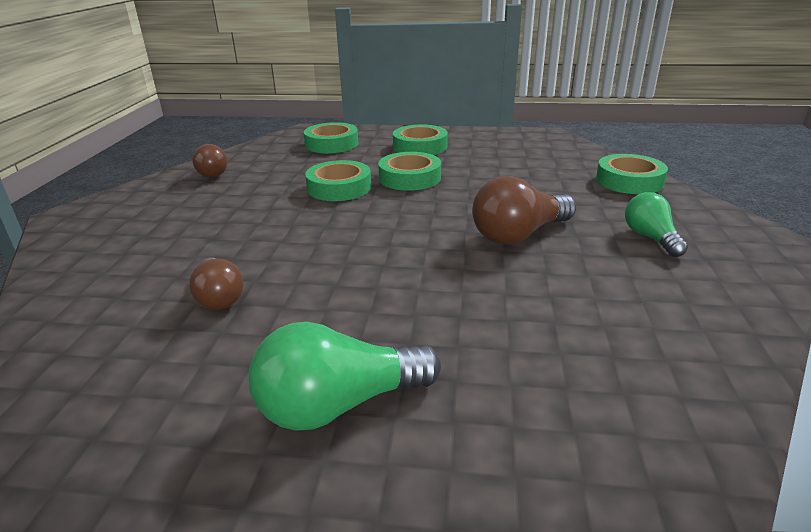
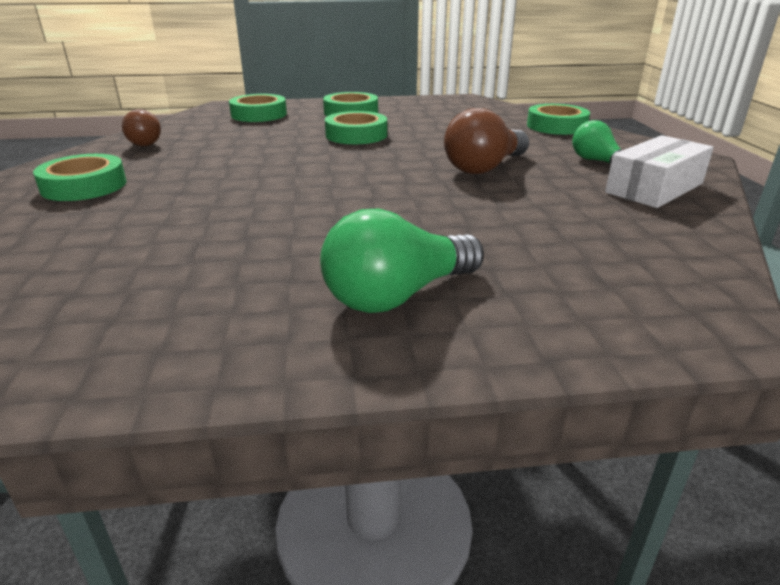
camera: 15 degrees left, 0 degrees up
brown light bulb [189,258,244,310] -> none
green tape [305,160,371,201] -> green tape moved to [33,154,127,201]
none -> white box [605,135,714,208]

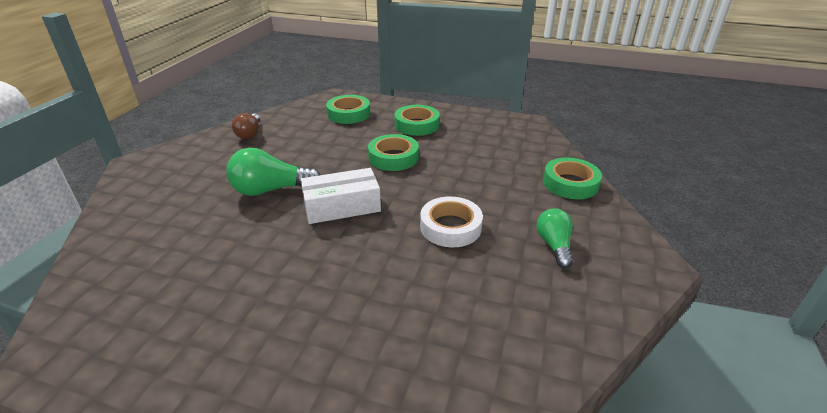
camera: 25 degrees right, 5 degrees up
green tape [33,154,127,201] -> none
green light bulb [320,209,484,313] -> green light bulb moved to [226,148,320,196]
brown light bulb [444,108,529,174] -> white tape [420,196,483,247]
white box [605,135,714,208] -> white box moved to [300,168,381,224]

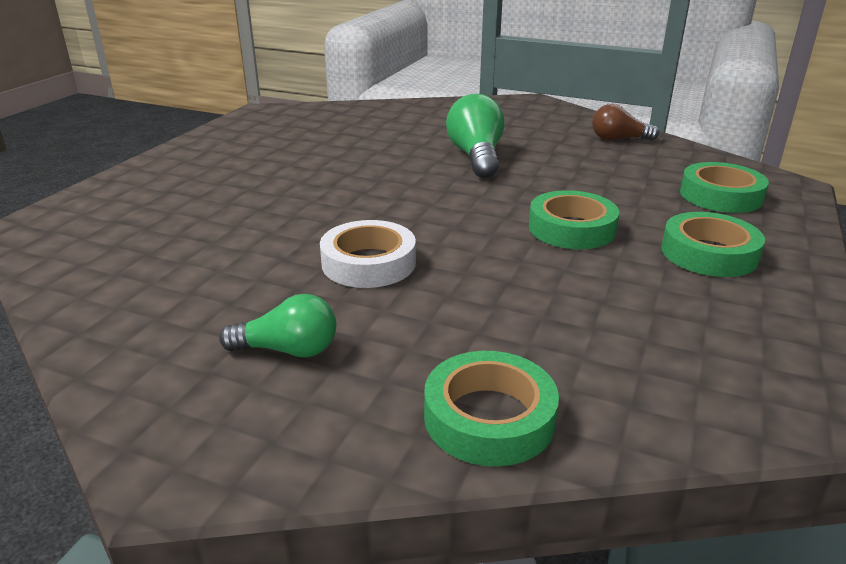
camera: 95 degrees right, 5 degrees down
white box [300,168,381,224] -> none

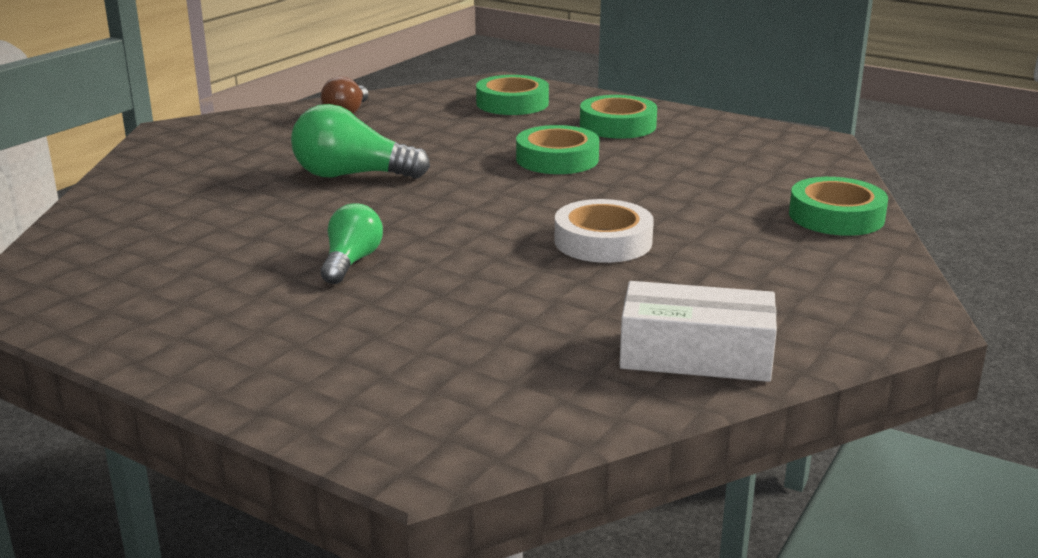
camera: 80 degrees left, 5 degrees down
green light bulb [219,294,336,358] -> green light bulb moved to [321,204,383,284]
none -> white box [619,281,777,382]

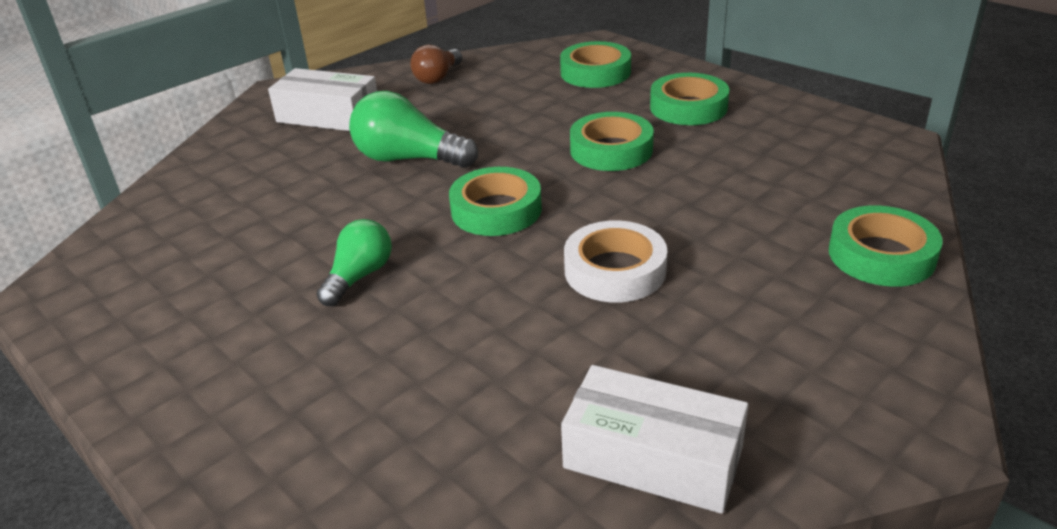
camera: 15 degrees right, 10 degrees up
none -> white box [268,68,377,131]
none -> green tape [449,167,542,236]

